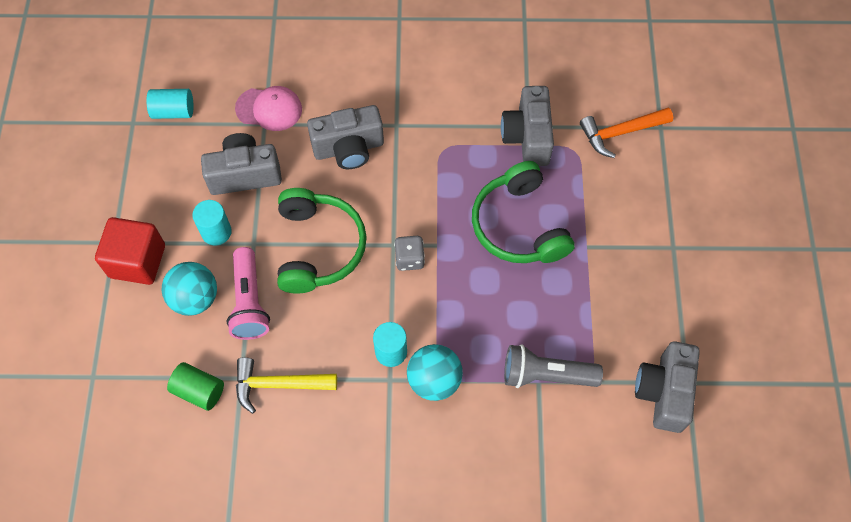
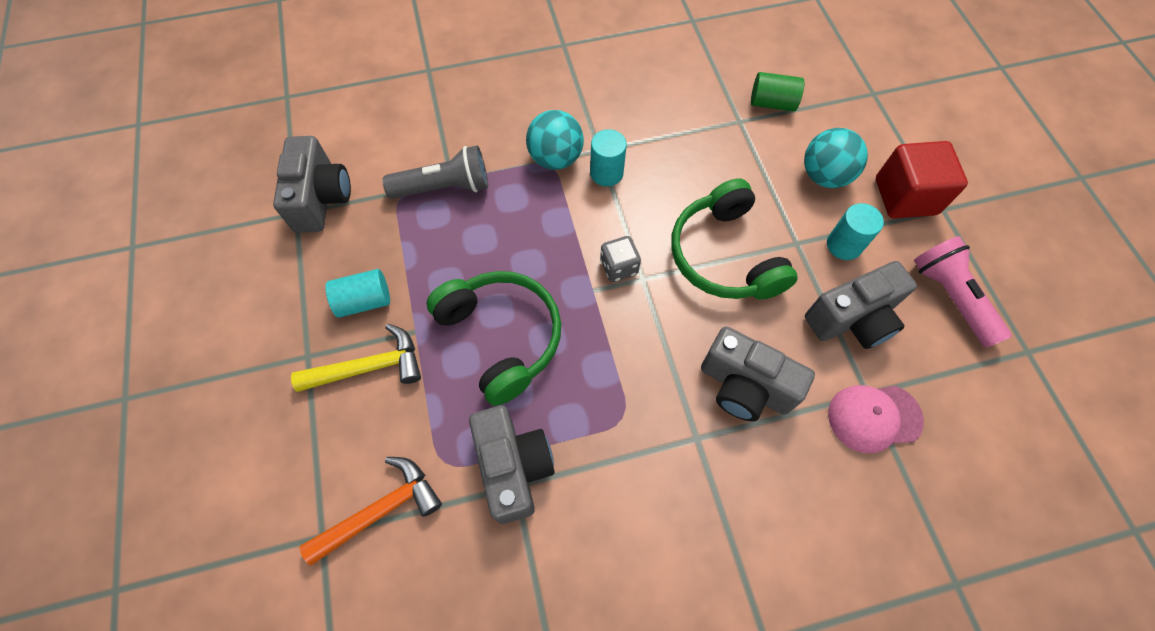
camera: 165 degrees right, 0 degrees up
turquoise cylinder [146,89,193,119] -> turquoise cylinder moved to [325,269,390,318]
pink flashlight [226,247,270,340] -> pink flashlight moved to [914,236,1011,348]
yellow hammer [236,357,337,414] -> yellow hammer moved to [291,324,421,392]
grey camera [307,105,384,169] -> grey camera turned 120 degrees counterclockwise [701,327,815,422]

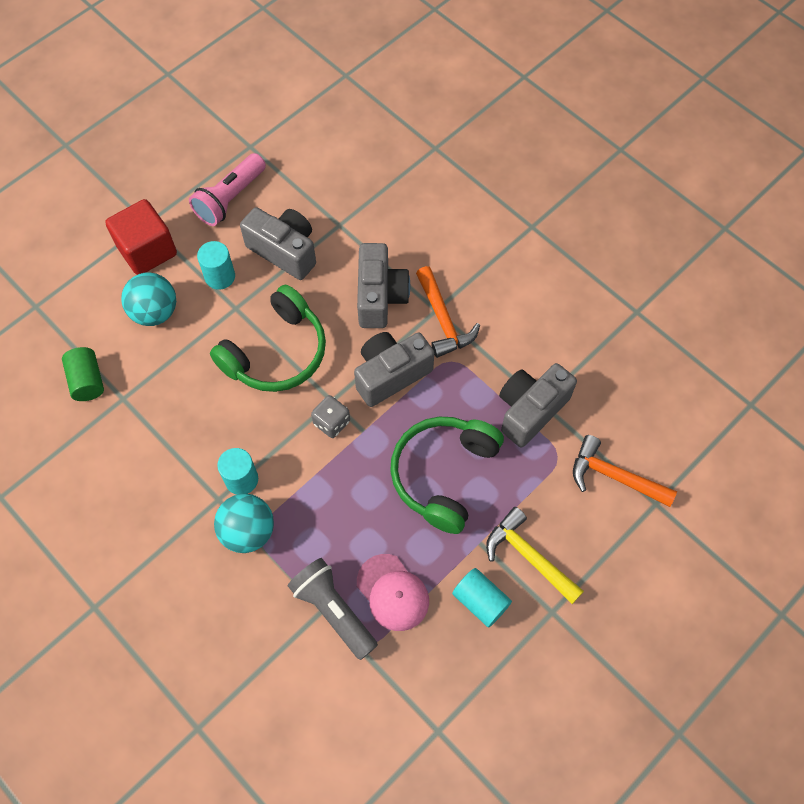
camera: 120 degrees left, 0 degrees up
grey camera [273,136,351,233] -> grey camera moved to [354,332,434,407]
pink cap [828,385,924,453] -> pink cap moved to [357,554,429,631]
none -> orange hammer [416,266,480,358]

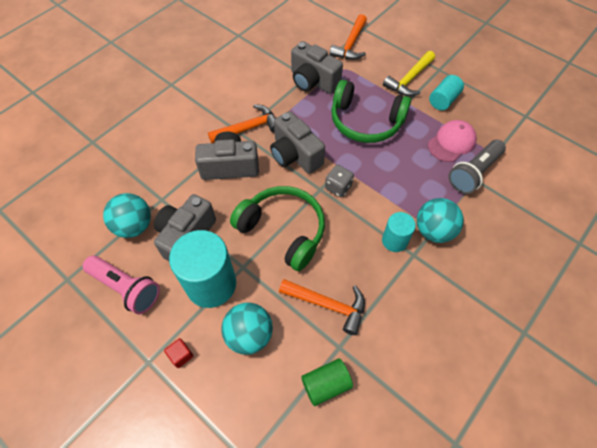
camera: 95 degrees left, 5 degrees down
red cube [105,199,177,275] -> red cube [164,338,193,368], size x0.42
turquoise cylinder [197,241,235,290] -> turquoise cylinder [169,230,236,308], size x1.85
none -> turquoise ball [103,193,151,238]
none -> orange hammer [279,279,365,335]

